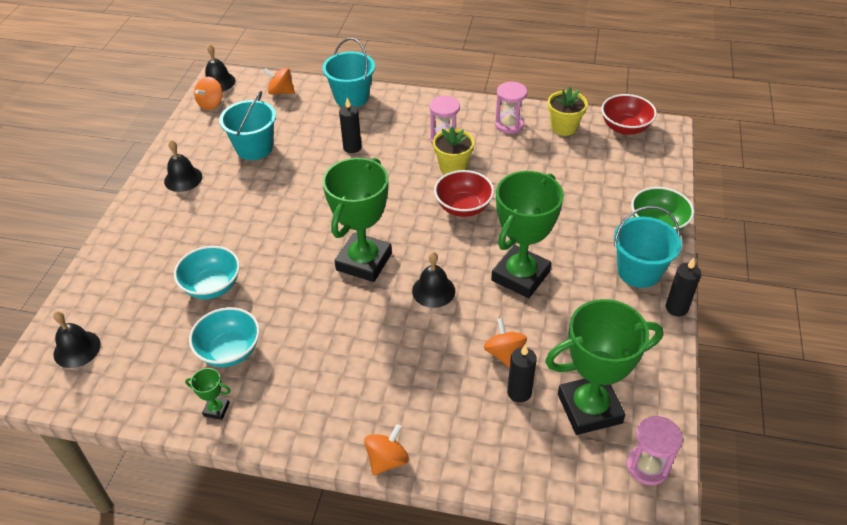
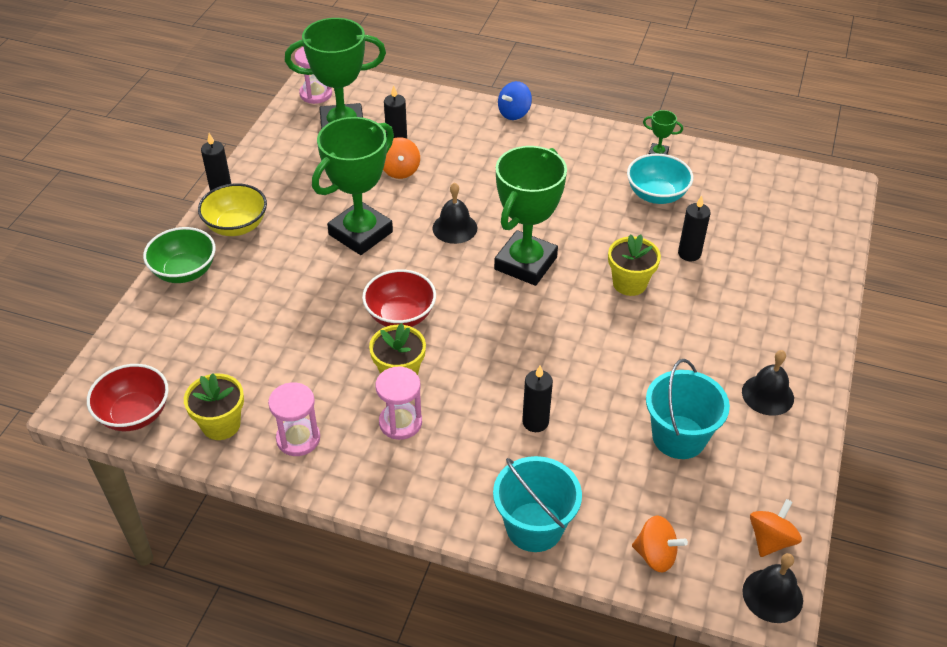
camera: 175 degrees left, 0 degrees up
black bell [53,311,101,368] -> none
turquoise bowl [174,246,240,299] -> black candle [678,195,711,261]
orange spinning top [364,424,409,476] -> blue spinning top [498,81,532,120]
turquoise bucket [614,206,682,288] -> yellow bowl [198,183,267,236]
none -> yellow flower pot [608,234,661,296]

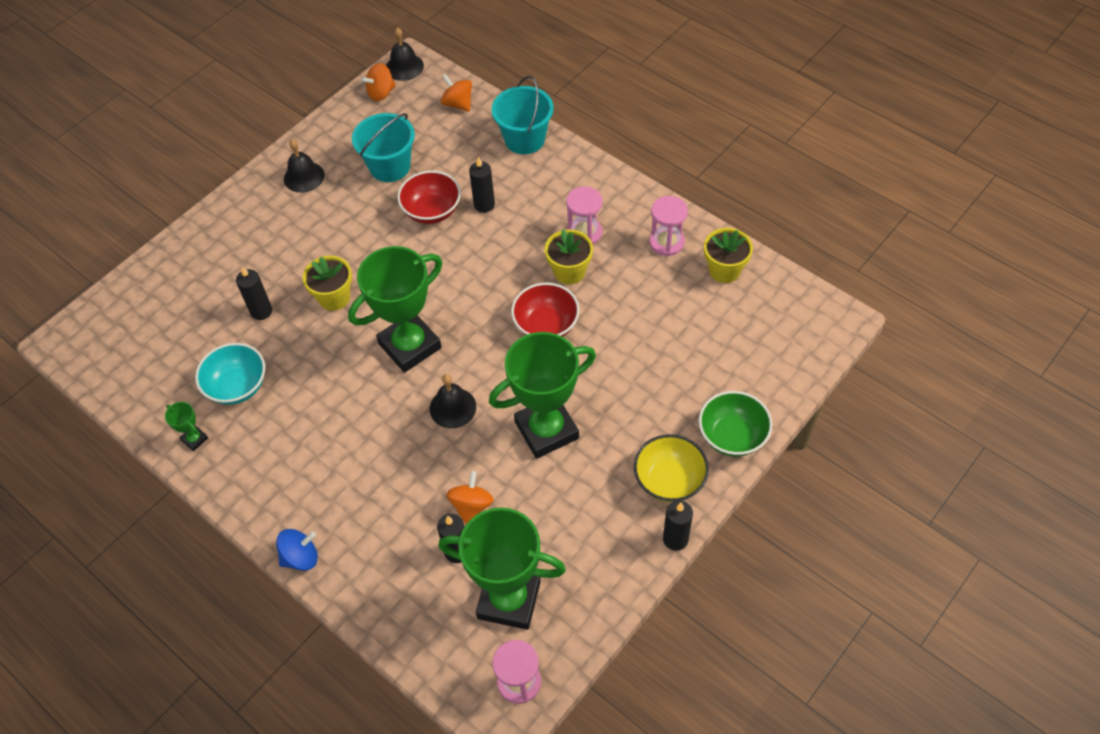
camera: 155 degrees left, 10 degrees up
red bowl [87,364,169,431] -> red bowl moved to [397,171,461,224]

